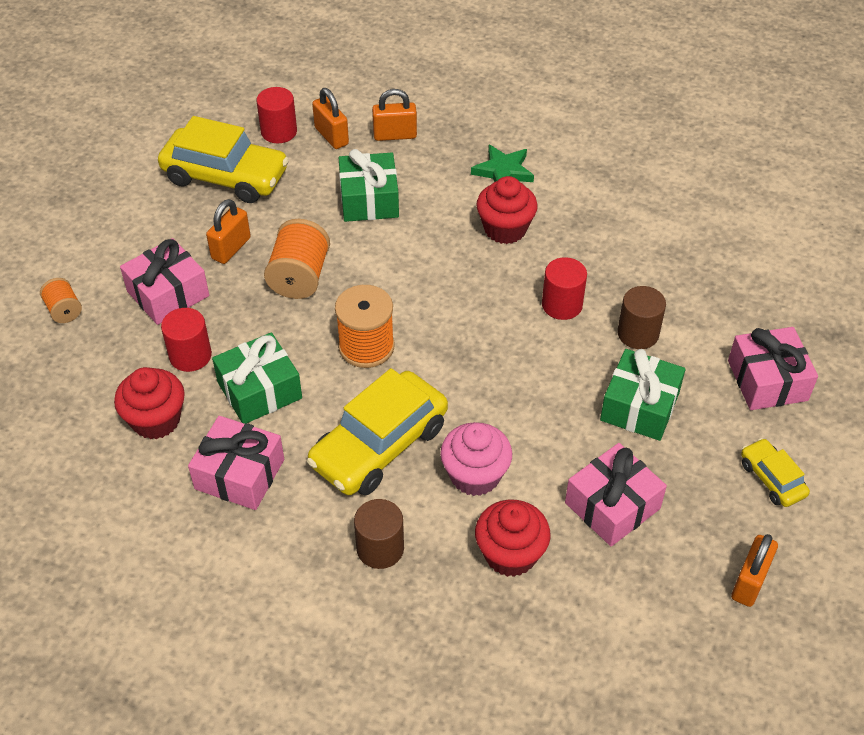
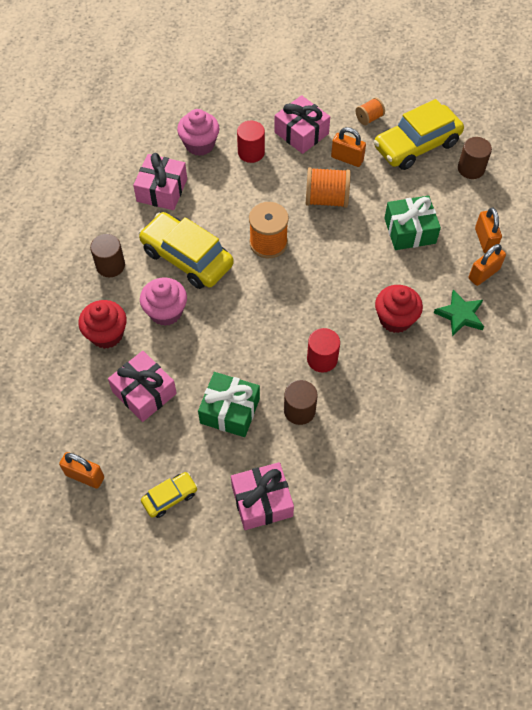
camera: 85 degrees right, 10 degrees up
orange spool [40,278,82,323] -> orange spool moved to [356,98,385,125]
red cupcake [114,367,185,439] -> pink cupcake [177,109,220,156]
yellow car [158,116,289,203] -> yellow car turned 45 degrees clockwise [374,99,464,170]
green gift [212,332,302,424] -> none
red cylinder [256,87,297,144] -> brown cylinder [458,137,492,179]
orange padlock [312,88,349,149] -> orange padlock moved to [469,244,506,286]

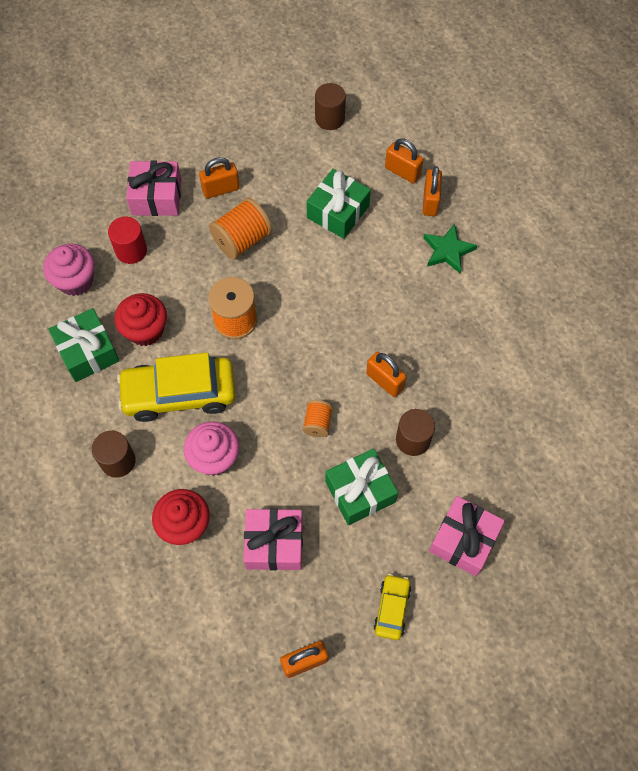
camera: 45 degrees left, 5 degrees up
pink gift [133,153,187,210] -> green gift [48,308,120,382]
red cylinder [307,328,340,372] -> orange padlock [366,352,407,397]
orange spool [356,98,385,125] -> orange spool moved to [302,400,333,437]
yellow car [374,99,464,170] -> none
red cupcake [375,285,423,333] -> red cupcake moved to [114,293,167,346]

